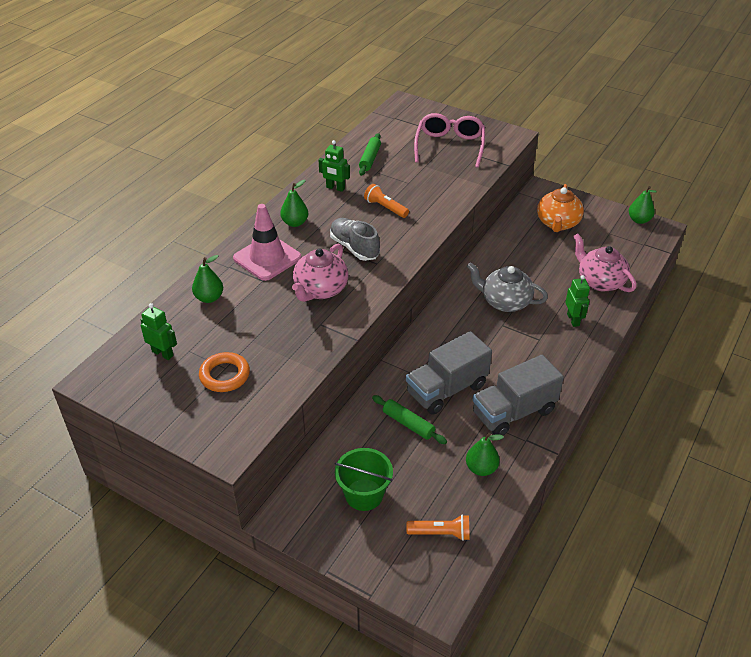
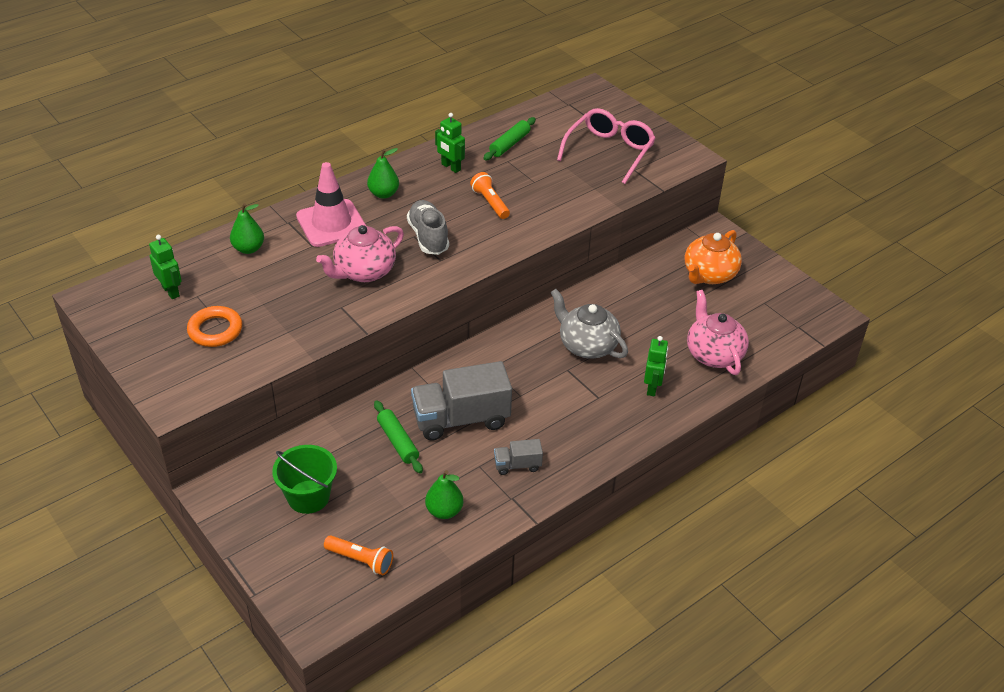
camera: 20 degrees right, 0 degrees up
grey truck [473,355,564,435] -> grey truck [494,439,543,475], size x0.48
green pear [629,186,657,224] -> none

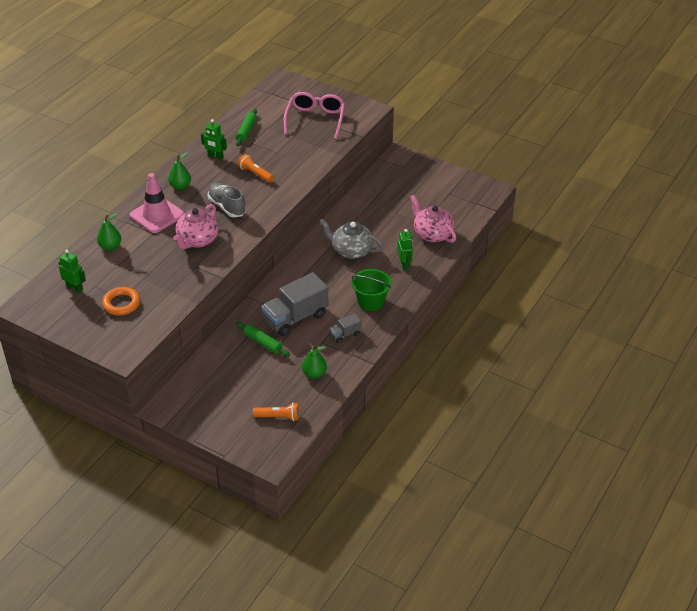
camera: 20 degrees left, 0 degrees up
green bucket [272,445,337,514] -> green bucket moved to [352,269,391,311]
orange teapot [685,230,742,284] -> none

